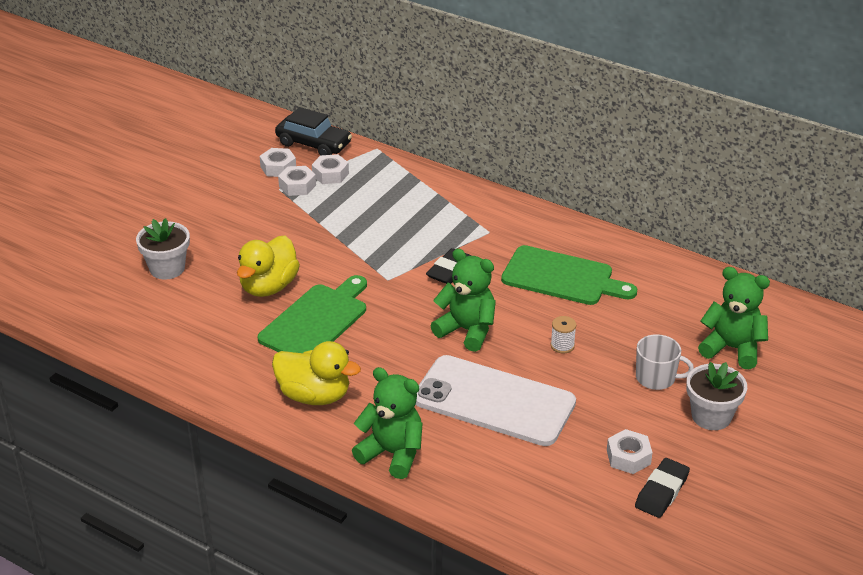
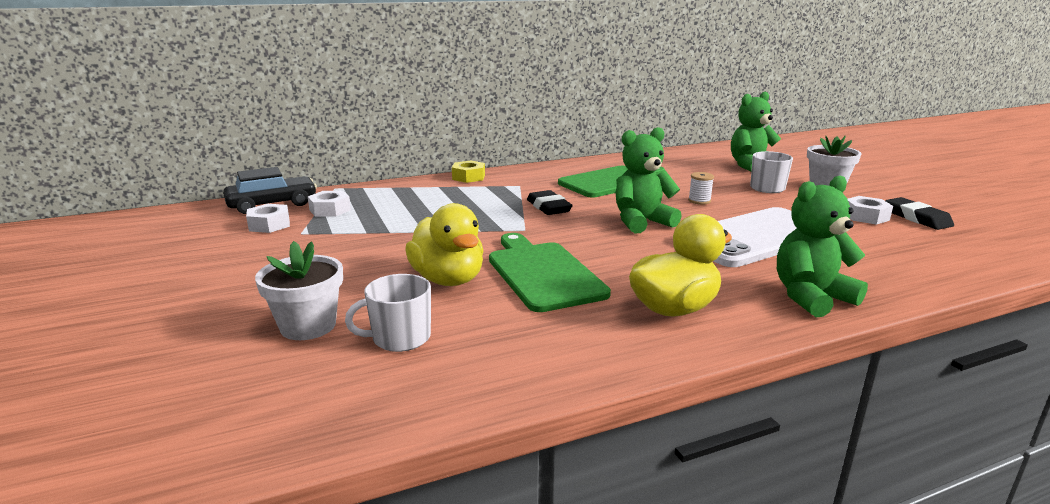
camera: 55 degrees left, 15 degrees down
white nut [278,166,316,196] -> none
none -> white mug [345,274,431,352]
none -> yellow nut [452,160,485,183]

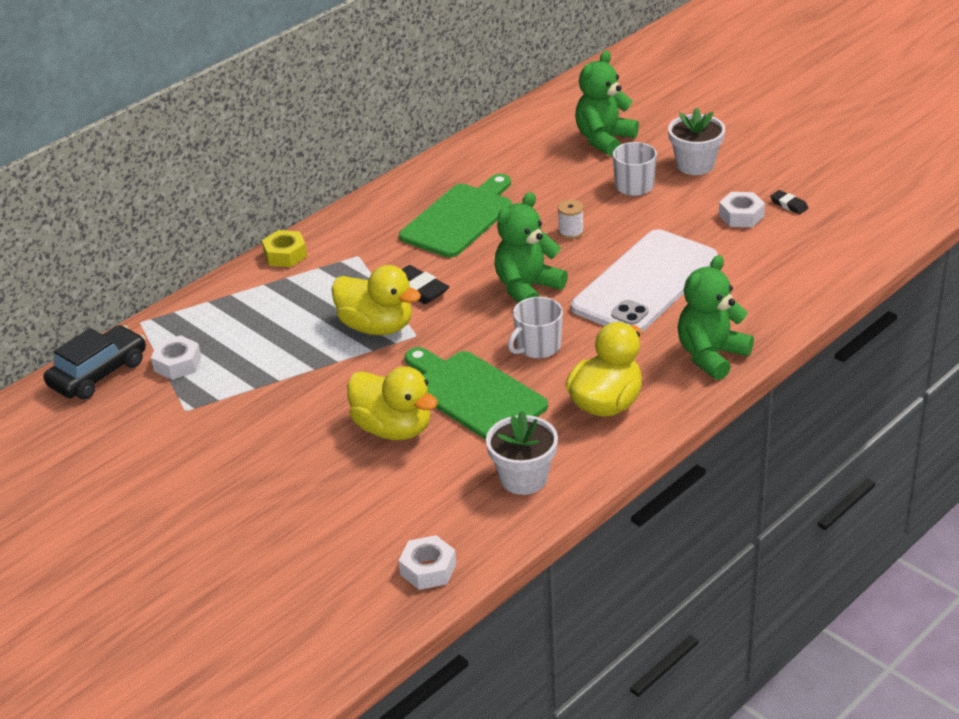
camera: 20 degrees left, 15 degrees up
white nut [246,204,290,233] -> white nut moved to [399,535,456,590]
white flower pot [255,241,343,340] -> white flower pot moved to [486,411,558,495]
white mug [345,274,431,352] -> white mug moved to [508,297,563,358]
black eraser [885,197,954,230] -> black eraser [770,190,808,214], size x0.58
none -> yellow duck [331,265,421,335]

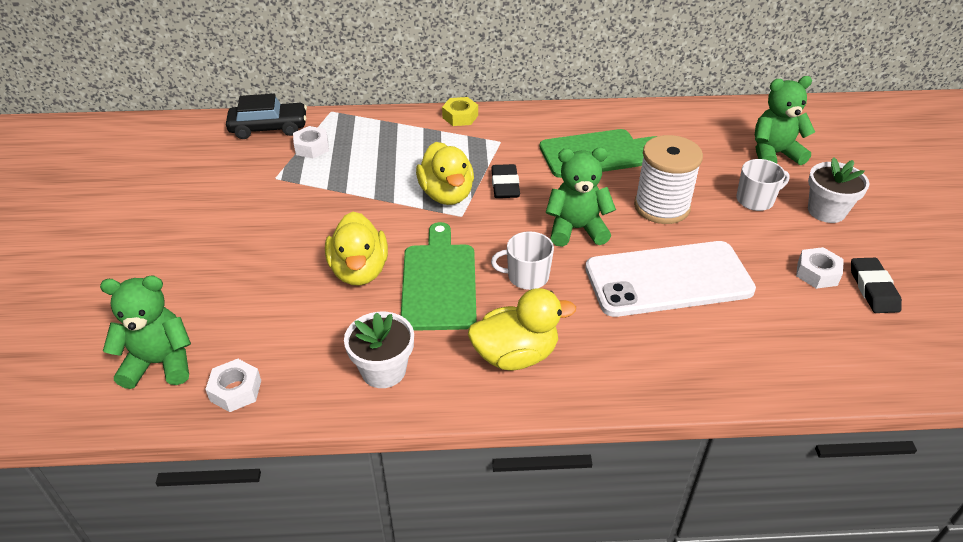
camera: 40 degrees right, 5 degrees up
white spool [558,200,584,239] -> white spool [634,135,703,224], size x2.38
green teddy bear [677,255,754,380] -> green teddy bear moved to [100,276,191,389]
black eraser [770,190,808,214] -> black eraser [851,258,902,313], size x1.72

